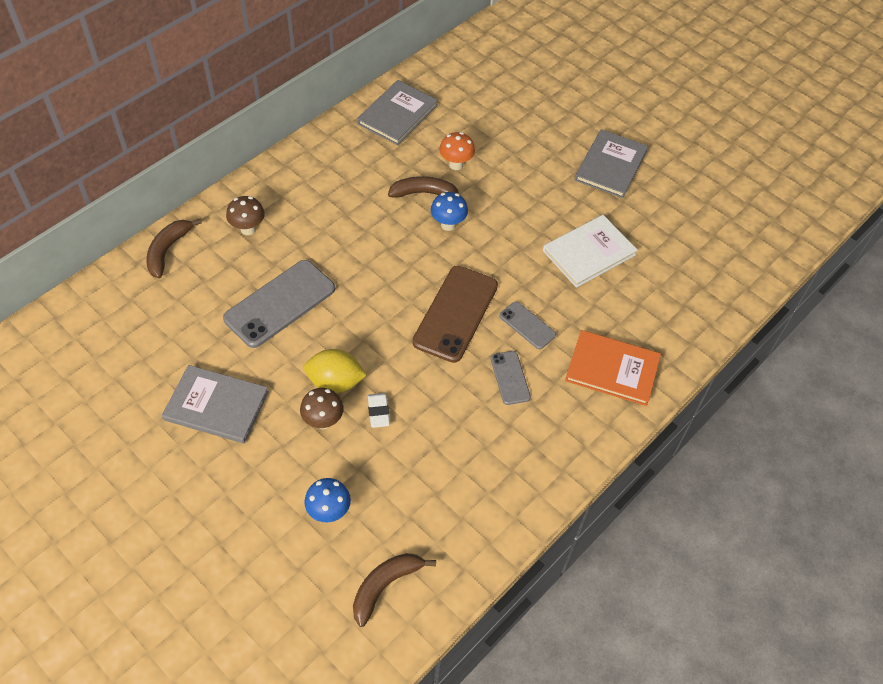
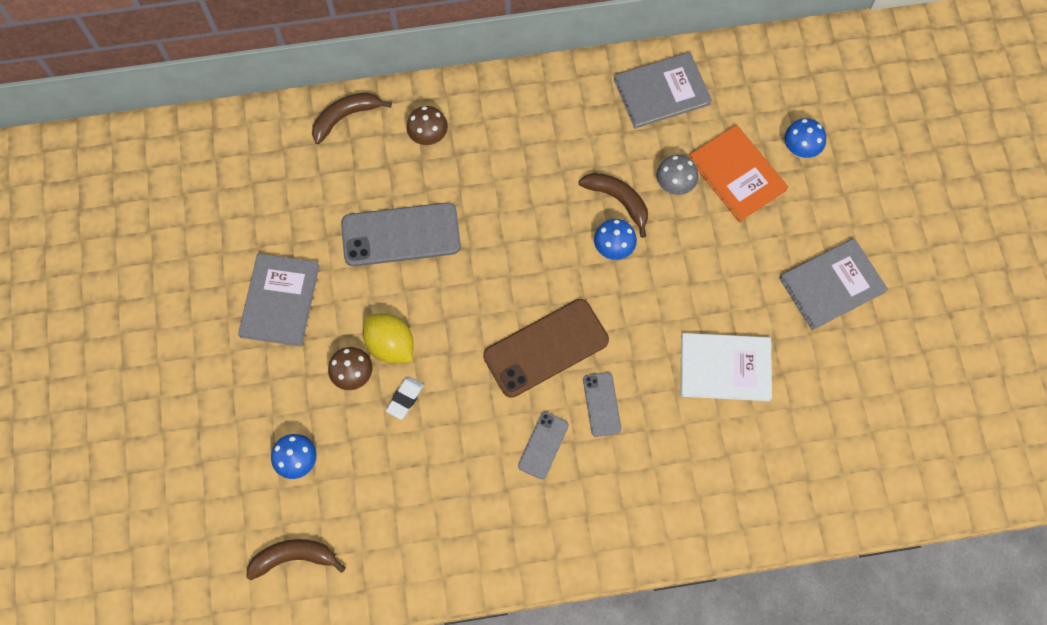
camera: 40 degrees right, 15 degrees up
grey book [162,365,269,443] -> grey book turned 45 degrees clockwise [238,253,320,346]
orange mushroom [439,132,475,170] -> grey mushroom [657,155,698,195]
orange book [565,330,661,406] -> orange book moved to [689,125,788,222]
none -> blue mushroom [785,118,826,158]

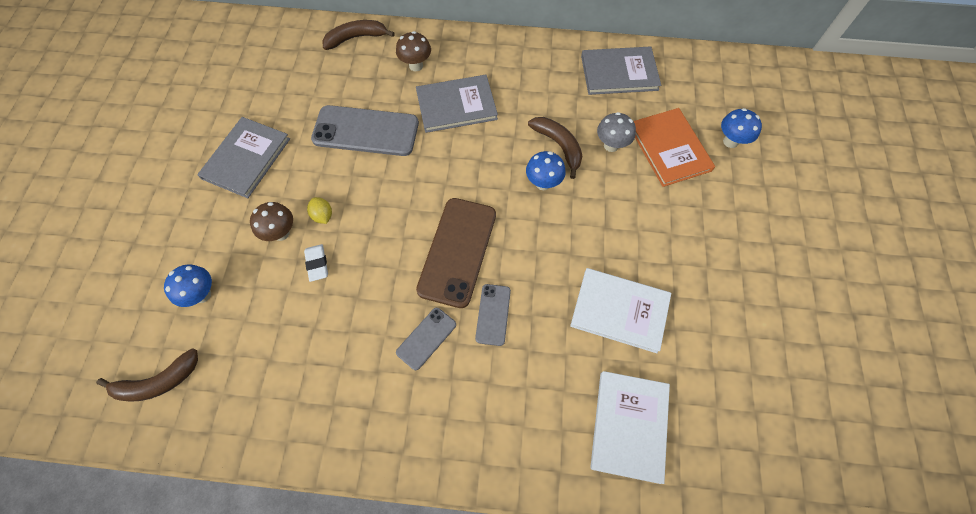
camera: 15 degrees right, 5 degrees down
brown banana [246,539,346,580] -> brown banana turned 150 degrees clockwise [96,348,198,402]
yellow lemon [363,313,414,363] -> yellow lemon [307,197,332,224], size x0.55
white eraser [386,377,424,420] -> white eraser turned 60 degrees counterclockwise [304,244,328,282]
brown phone [483,299,609,398] -> brown phone turned 60 degrees counterclockwise [416,198,496,308]
grey book [779,238,888,330] -> grey book moved to [416,75,498,133]
none -> white book [590,371,670,484]

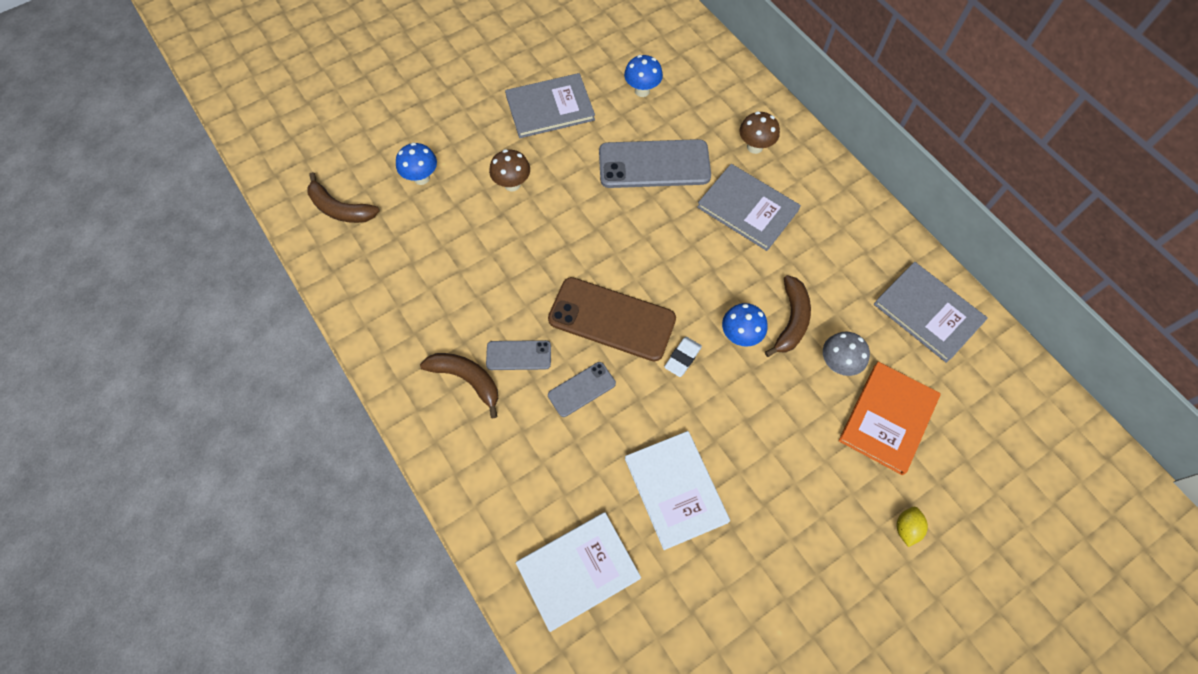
camera: 50 degrees right, 0 degrees up
white eraser [304,244,328,282] -> white eraser moved to [664,337,702,377]
yellow lemon [307,197,332,224] -> yellow lemon moved to [897,507,928,547]
grey phone [311,105,419,156] -> grey phone turned 60 degrees counterclockwise [599,139,711,188]
brown banana [322,20,395,50] -> brown banana moved to [420,353,498,418]
brown phone [416,198,496,308] -> brown phone turned 45 degrees clockwise [548,277,676,361]
blue mushroom [721,108,762,148] -> blue mushroom moved to [624,55,663,97]

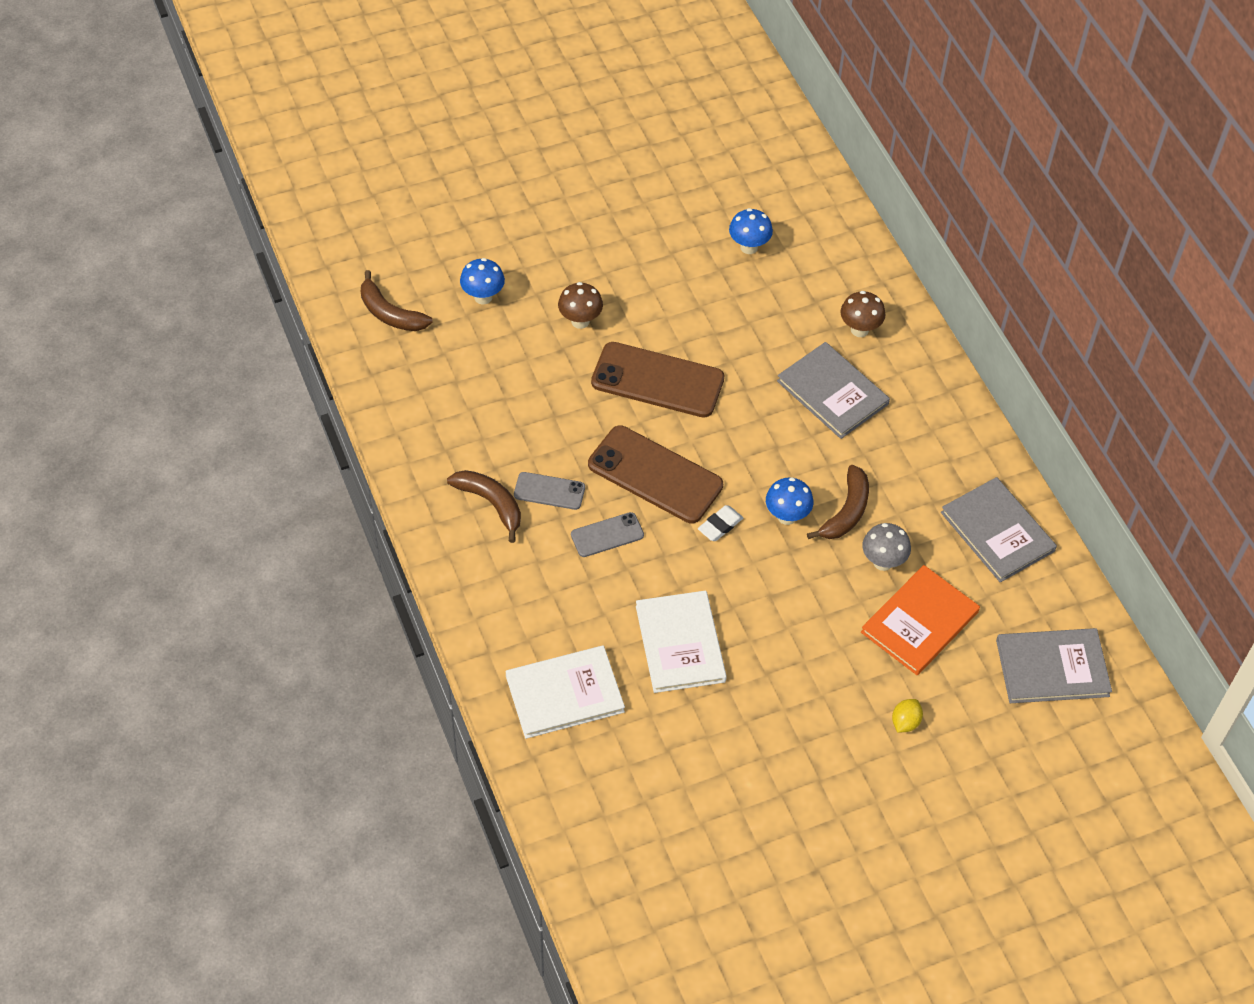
camera: 10 degrees right, 10 degrees down
grey book [505,73,595,138] -> grey book moved to [996,628,1112,703]
grey phone [599,139,711,188] -> none
none -> brown phone [591,342,724,418]

